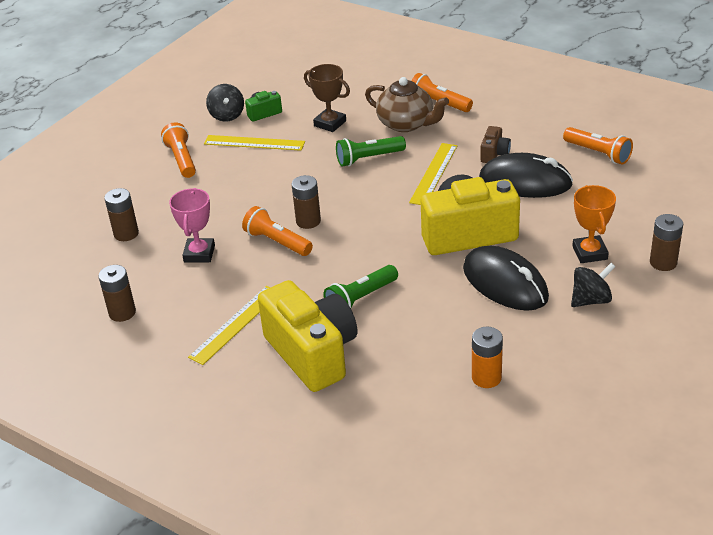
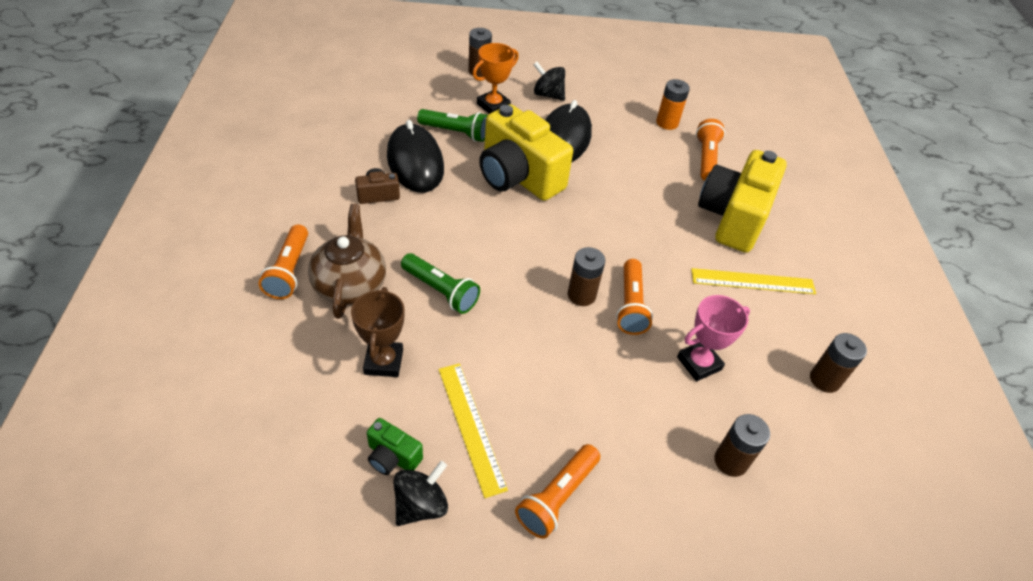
camera: 130 degrees left, 10 degrees up
green flashlight [323,265,398,308] -> green flashlight moved to [417,109,488,142]
yellow ruler [409,143,457,205] -> none
orange flashlight [563,127,633,165] -> orange flashlight moved to [696,119,725,181]

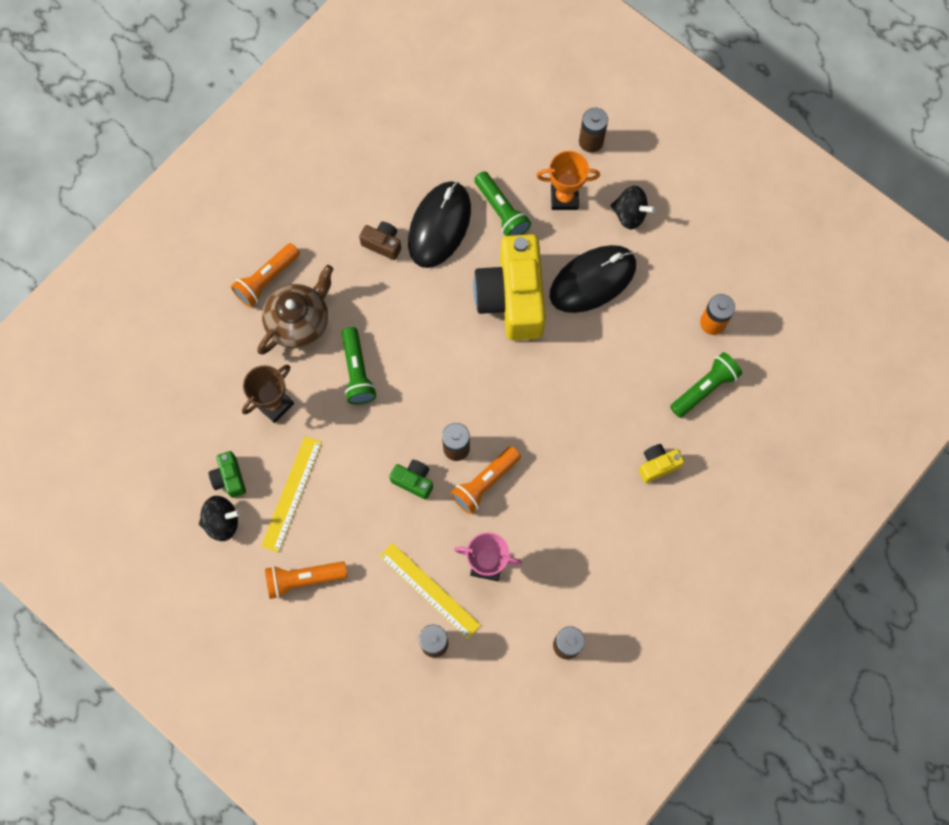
camera: 45 degrees right, 25 degrees up
black spinning top [533,62,565,101] -> black spinning top turned 135 degrees clockwise [611,186,655,229]
yellow ruler [691,268,816,294] -> yellow ruler moved to [380,543,481,639]
orange flashlight [696,119,725,181] -> green flashlight [670,352,742,418]
yellow camera [698,150,787,253] -> yellow camera [639,444,684,483], size x0.43
none -> green camera [389,460,433,500]

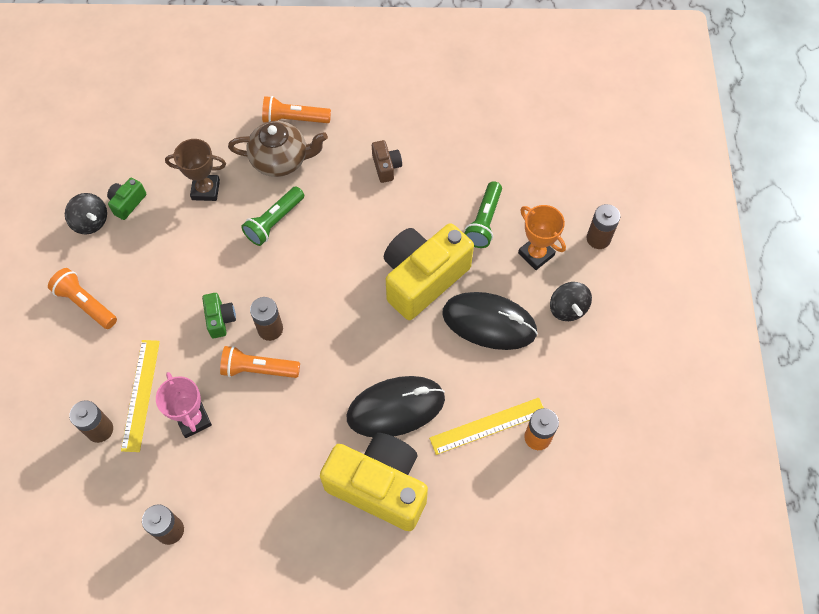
camera: 50 degrees right, 10 degrees down
yellow ruler [261,436,322,553] -> yellow ruler moved to [429,398,544,455]
black mouse [408,181,471,268] -> black mouse moved to [346,376,445,437]
yellow camera [639,444,684,483] -> yellow camera [320,433,428,531], size x2.31
green flashlight [670,352,742,418] -> none

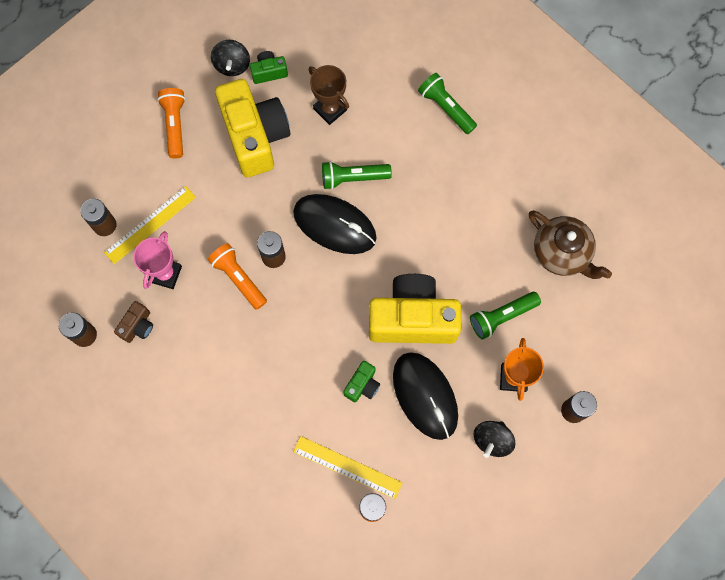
camera: 45 degrees right, 10 degrees up
green camera [202,293,236,338] -> green camera moved to [343,361,380,402]
brown teapot [228,121,328,177] -> brown teapot moved to [529,210,612,279]
orange flashlight [262,96,331,123] -> green flashlight [418,73,477,134]
yellow camera [320,433,428,531] -> yellow camera moved to [215,79,290,177]
black mouse [346,376,445,437] -> black mouse moved to [293,194,377,254]
brown camera [372,140,402,183] -> brown camera moved to [114,301,153,343]

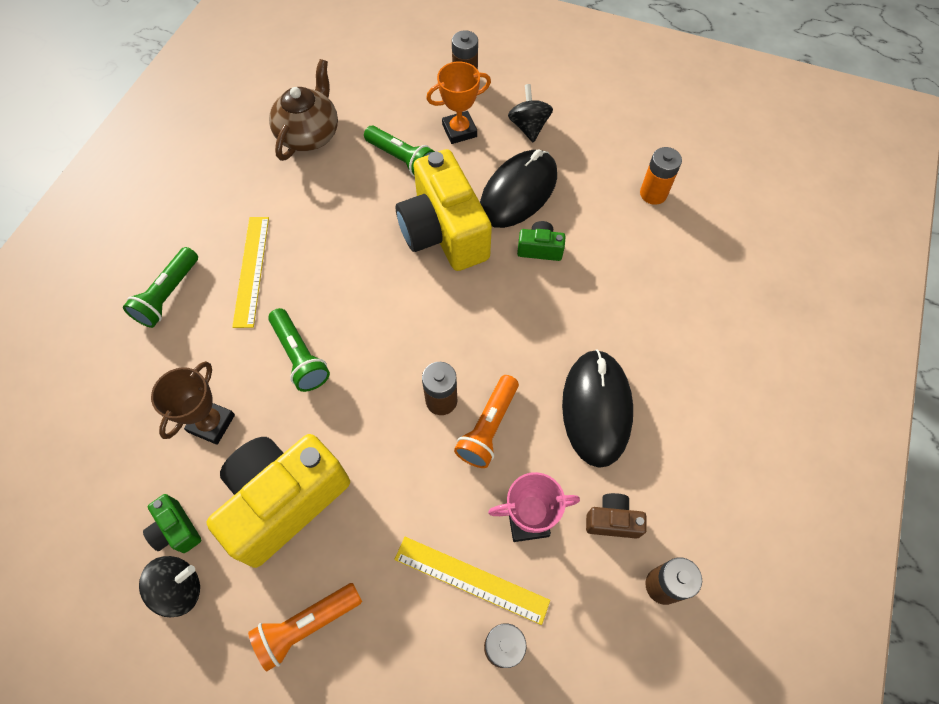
camera: 115 degrees left, 10 degrees down
black mouse [293,194,377,254] -> black mouse moved to [562,350,633,468]
yellow ruler [293,436,402,499] -> yellow ruler moved to [232,217,269,328]
black spinning top [474,421,515,458] -> black spinning top turned 105 degrees counterclockwise [508,84,553,143]

